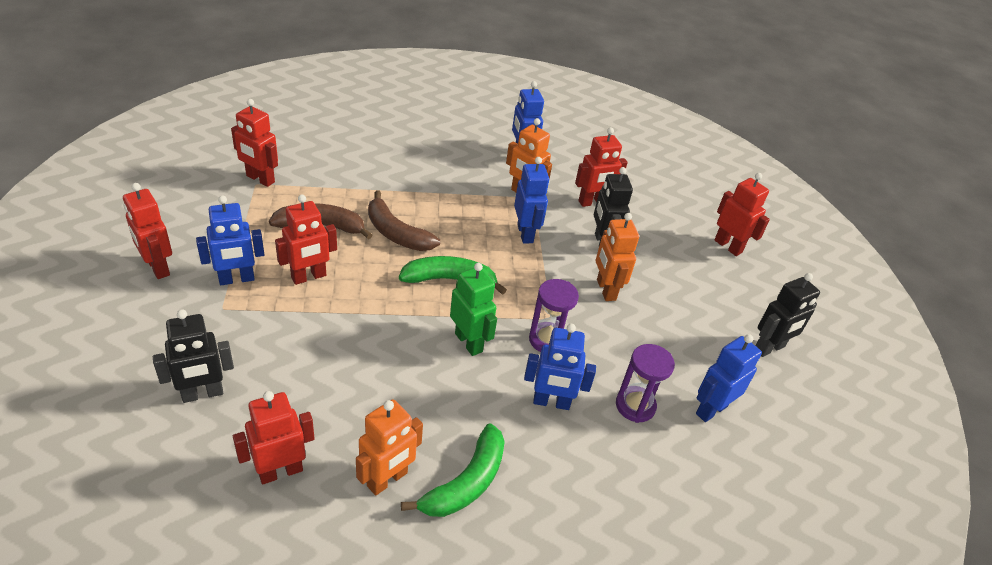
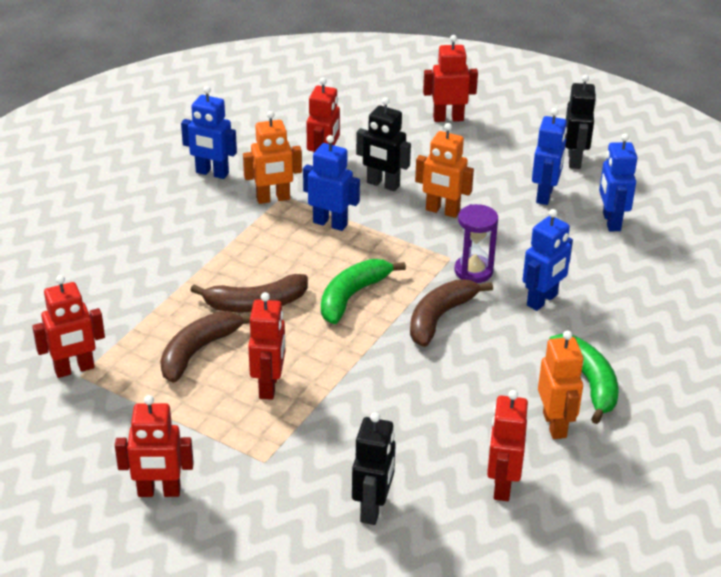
camera: 50 degrees left, 5 degrees down
blue robot [196,196,264,285] -> blue robot moved to [532,108,567,205]
green robot [450,263,497,356] -> brown banana [410,279,493,347]
purple hourglass [616,344,675,423] -> none

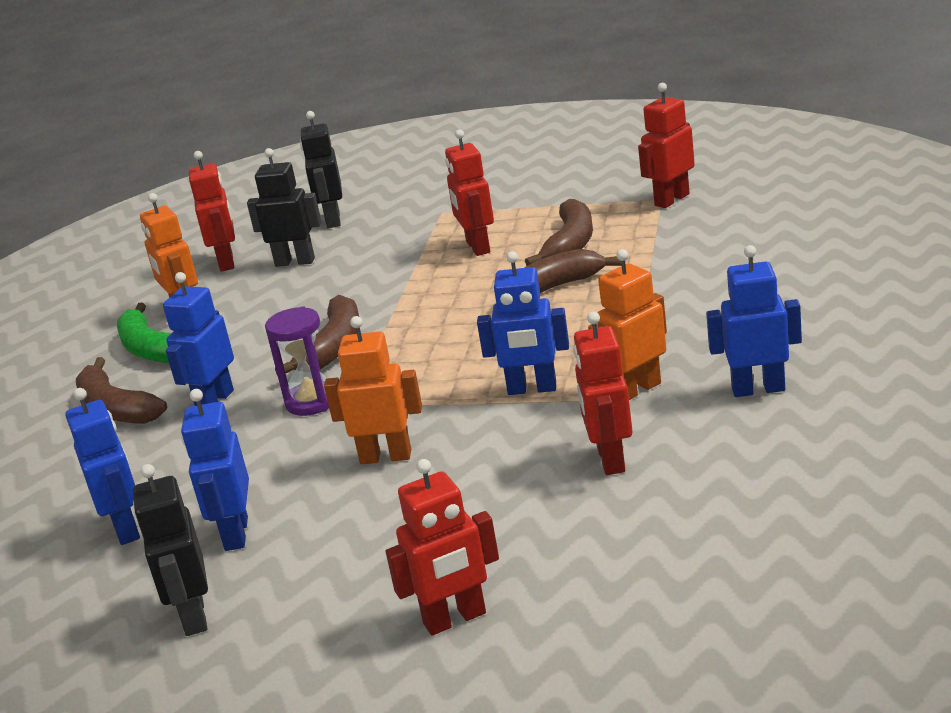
camera: 165 degrees right, 10 degrees down
red robot [115,395,194,497] -> none
green banana [321,259,406,324] -> none
black robot [356,97,411,191] -> black robot moved to [247,148,322,267]
none -> brown banana [76,357,167,424]

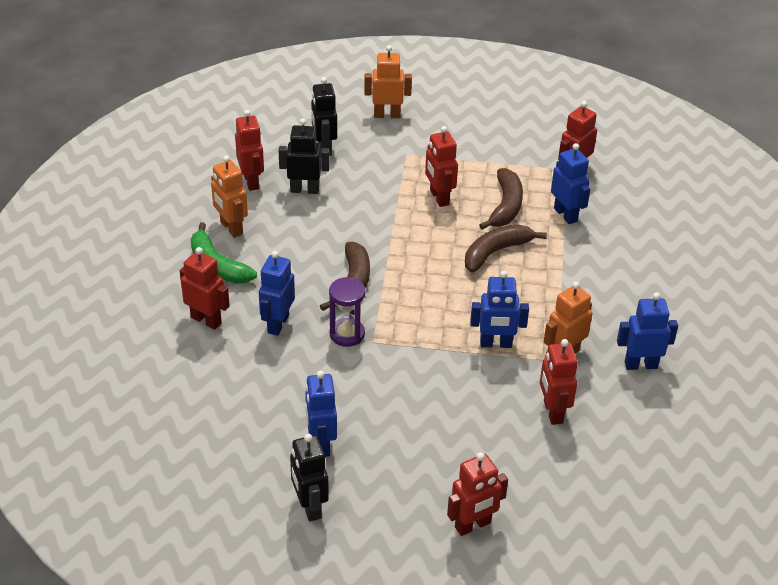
camera: 10 degrees left, 15 degrees up
blue robot [66,388,140,545] -> blue robot moved to [551,143,590,224]
brown banana [76,357,167,424] -> red robot [180,247,230,330]
orange robot [324,316,422,464] -> orange robot moved to [364,45,412,118]

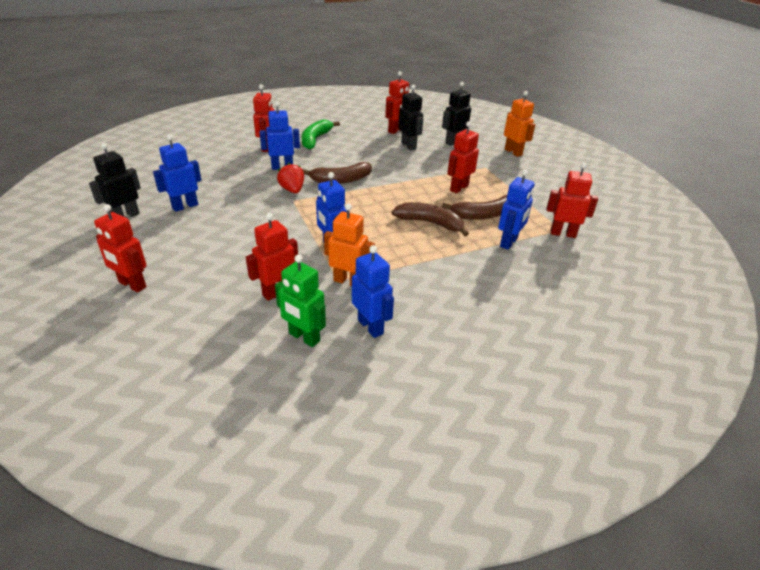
camera: 60 degrees right, 5 degrees down
orange robot [211,156,248,238] -> none
purple hourglass [329,277,366,347] -> red strawberry [277,163,304,193]
none -> green robot [275,255,326,347]

